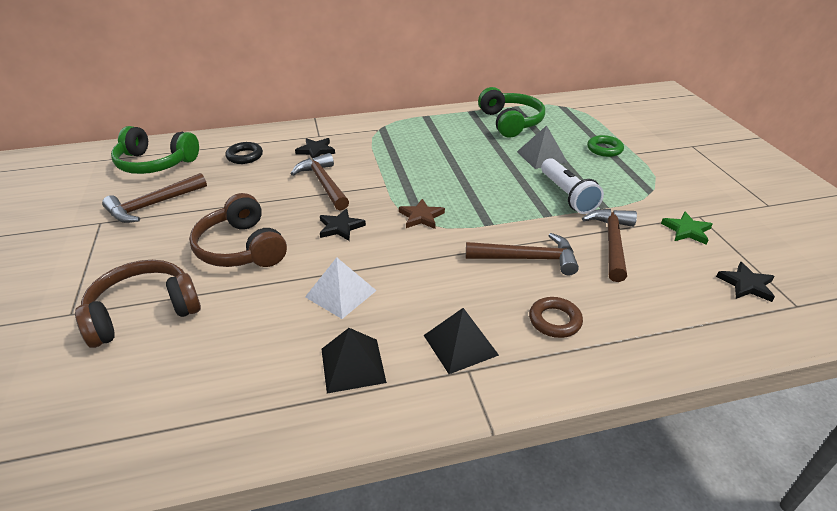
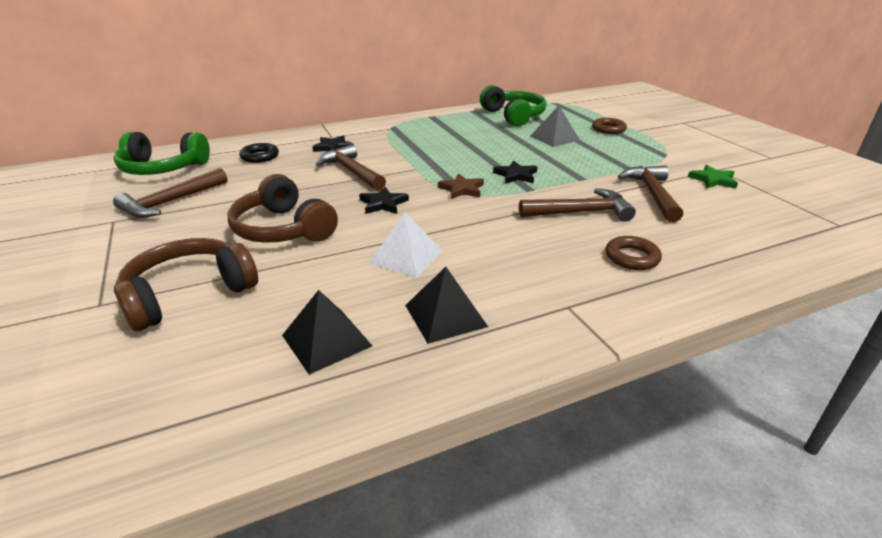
camera: 10 degrees left, 5 degrees down
black pyramid [424,308,499,374] -> black pyramid moved to [282,290,372,375]
white flashlight [541,158,604,214] -> none
green ring [587,135,624,157] -> brown ring [592,118,627,134]
black star [716,262,775,302] -> black star moved to [493,160,537,184]

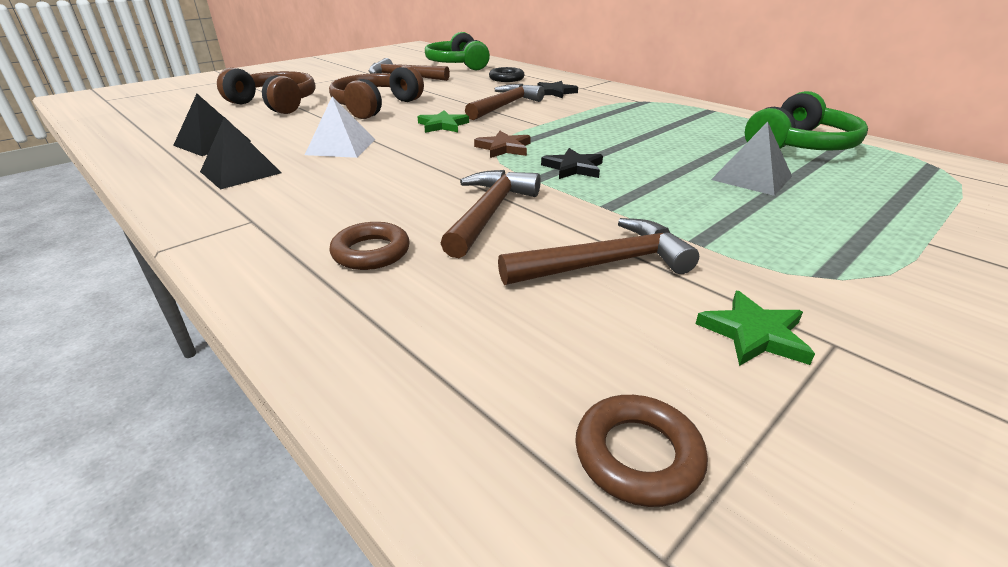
camera: 70 degrees right, 0 degrees up
black star [359,187,409,214] -> green star [418,110,469,133]
brown hammer [519,188,636,222] -> brown hammer turned 135 degrees counterclockwise [441,170,541,258]
brown ring [592,118,627,134] -> brown ring moved to [575,395,708,507]

